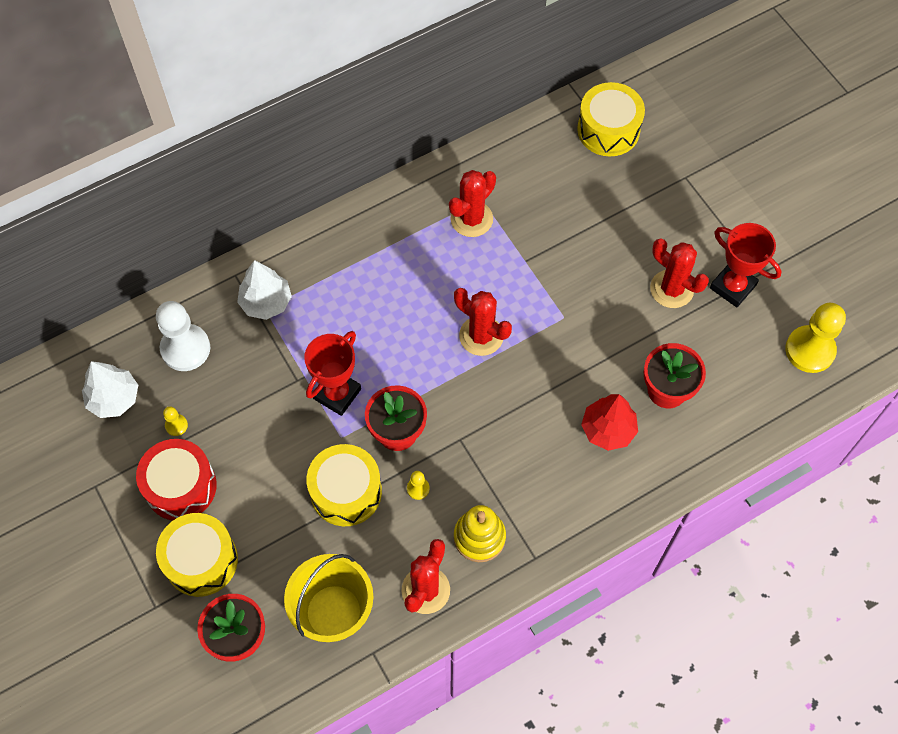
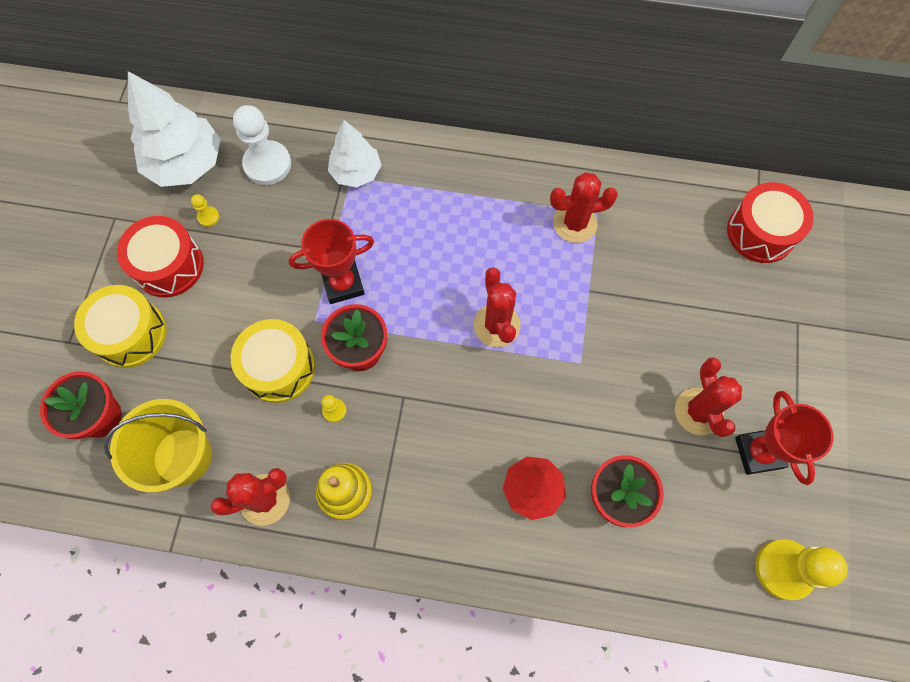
camera: 40 degrees right, 5 degrees up
white tree [82,361,138,418] -> white tree [128,71,221,187], size x1.60
yellow drum [577,82,645,156] -> red drum [727,182,814,263]

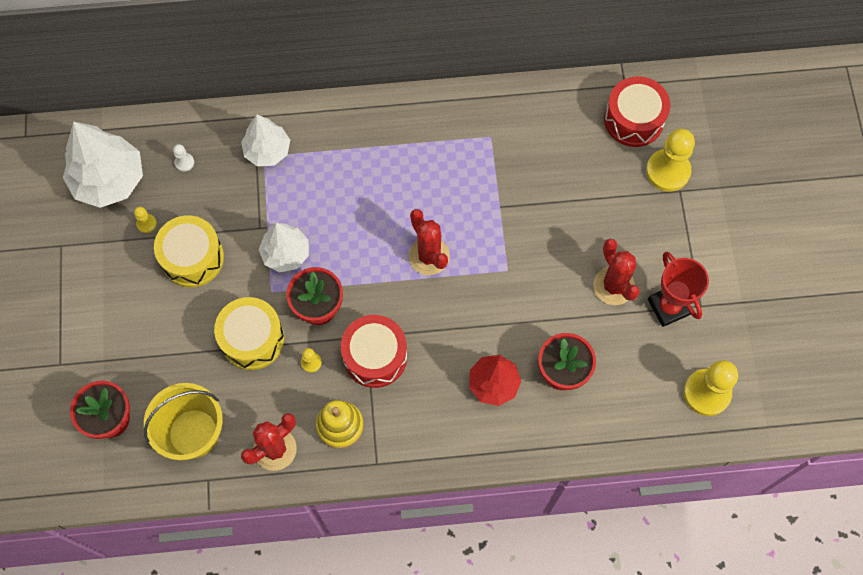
camera: 15 degrees left, 0 degrees up
yellow drum [74,285,166,368] -> yellow drum moved to [154,215,224,287]
red drum [117,216,204,297] -> red drum moved to [341,315,407,388]
white pawn [233,105,291,185] -> white pawn [173,144,194,172], size x0.44
red trophy [289,219,374,304] -> white tree [259,223,309,272]
red cactus [550,172,618,243] -> none
none -> yellow pawn [646,129,695,192]

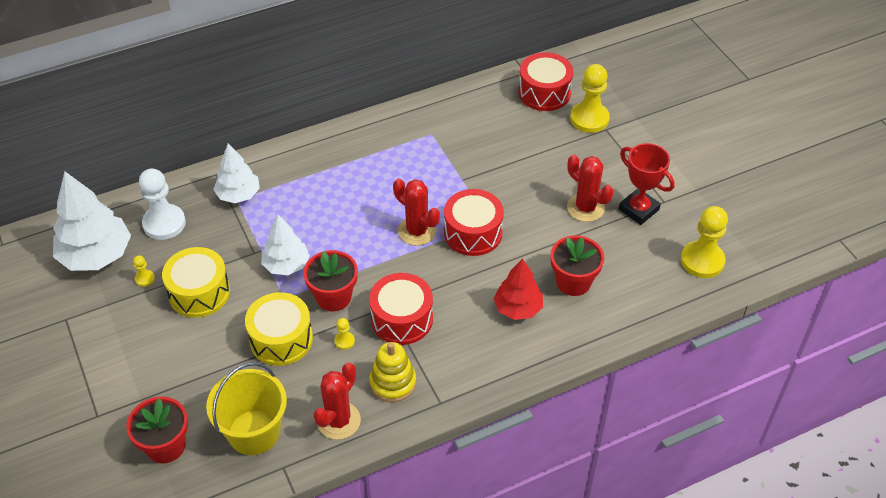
camera: 20 degrees left, 20 degrees down
white pawn [173,144,194,172] -> white pawn [139,168,186,240], size x2.26
none -> red drum [444,189,504,256]

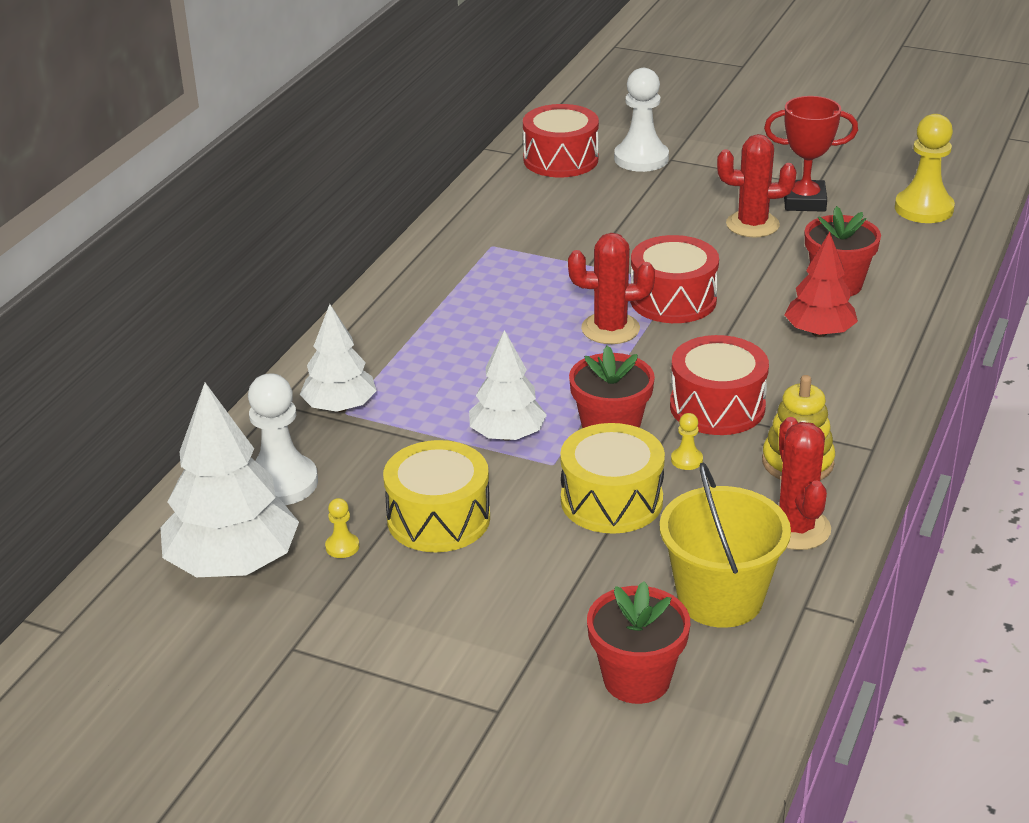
camera: 40 degrees left, 15 degrees down
yellow pawn [570,64,610,133] -> white pawn [614,68,669,172]

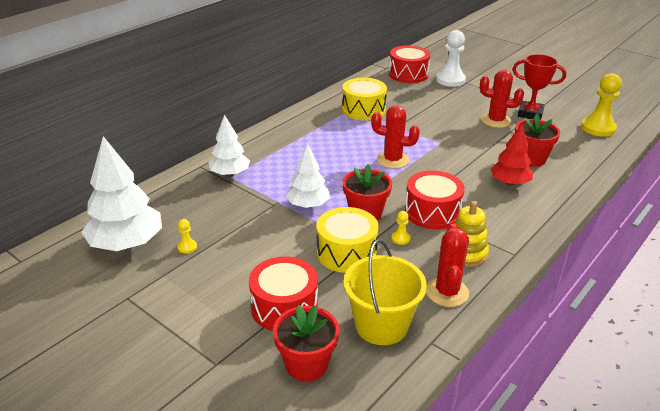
camera: 15 degrees right, 0 degrees up
white pawn [248,373,318,505] -> none
yellow drum [383,440,490,552] -> yellow drum moved to [342,78,387,121]
red drum [630,235,719,323] -> red drum moved to [249,256,318,331]

